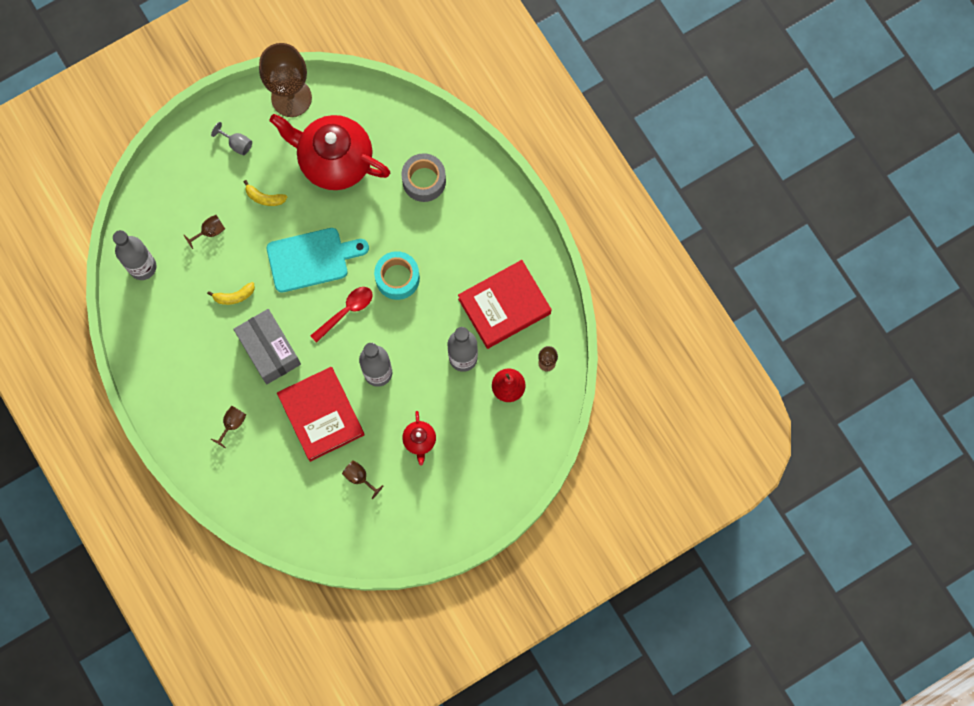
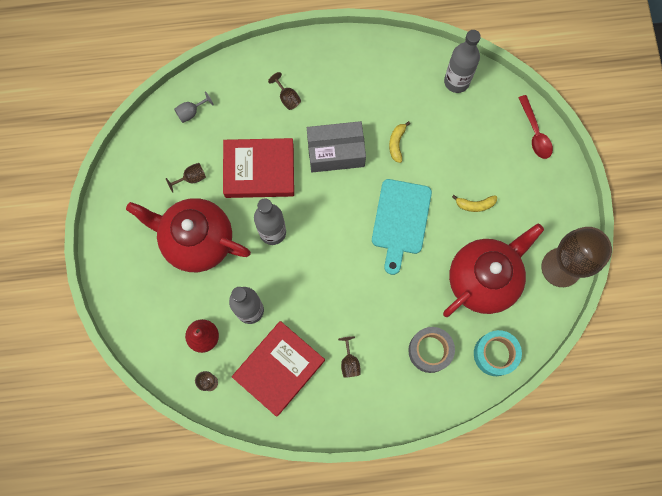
camera: 115 degrees right, 0 degrees up
brown goblet [184,215,225,249] -> brown goblet moved to [338,336,361,378]
grey goblet [211,122,252,155] -> grey goblet moved to [174,91,213,123]
yellow banana [243,180,287,206] -> yellow banana turned 135 degrees counterclockwise [452,195,497,212]
red spoon [310,287,373,343] -> red spoon moved to [518,95,553,159]
turquoise tape [374,251,420,300] -> turquoise tape moved to [474,330,522,376]
red teapot [402,411,436,465] -> red teapot [126,198,251,272], size x2.30
red book [458,260,552,349] -> red book turned 45 degrees clockwise [232,321,325,417]

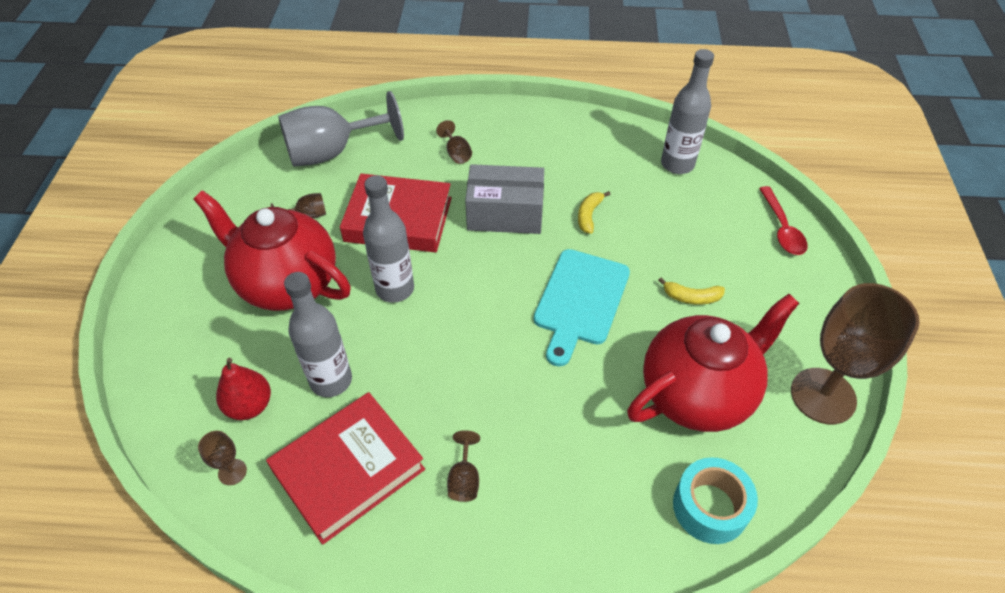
camera: 10 degrees right, 25 degrees down
grey goblet [174,91,213,123] -> grey goblet [278,91,404,167], size x2.43
grey tape [408,327,455,373] -> none

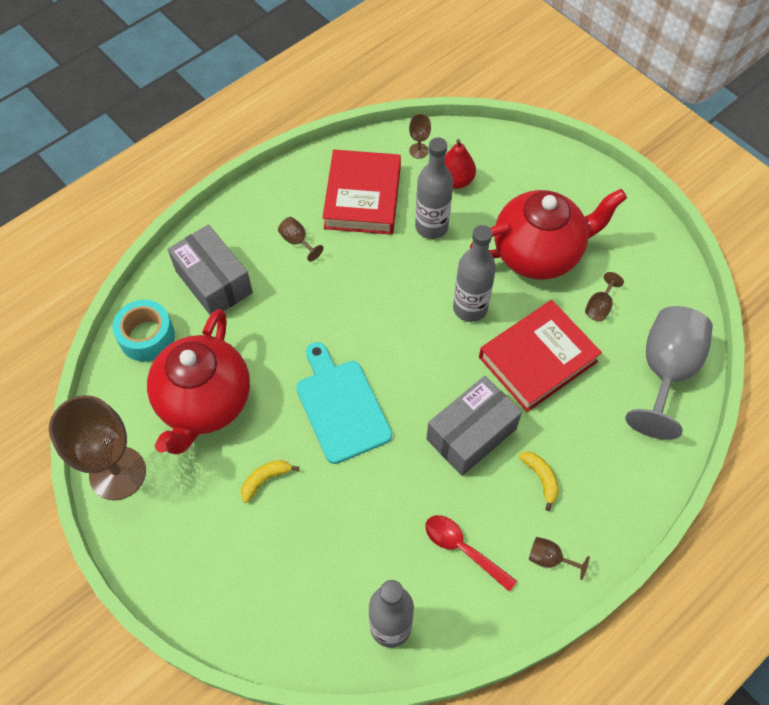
camera: 135 degrees right, 10 degrees up
brown goblet [436,120,472,164] -> brown goblet moved to [529,537,590,580]
yellow banana [578,191,610,234] -> yellow banana moved to [519,451,559,511]
red spoon [759,186,808,255] -> red spoon moved to [425,515,517,592]
none -> grey box [167,224,253,315]

